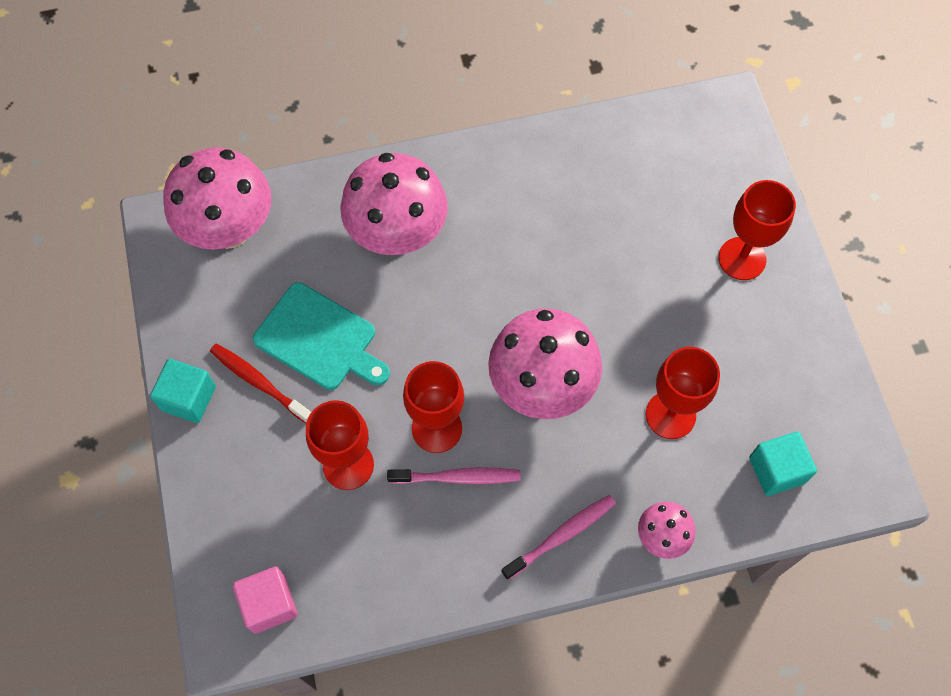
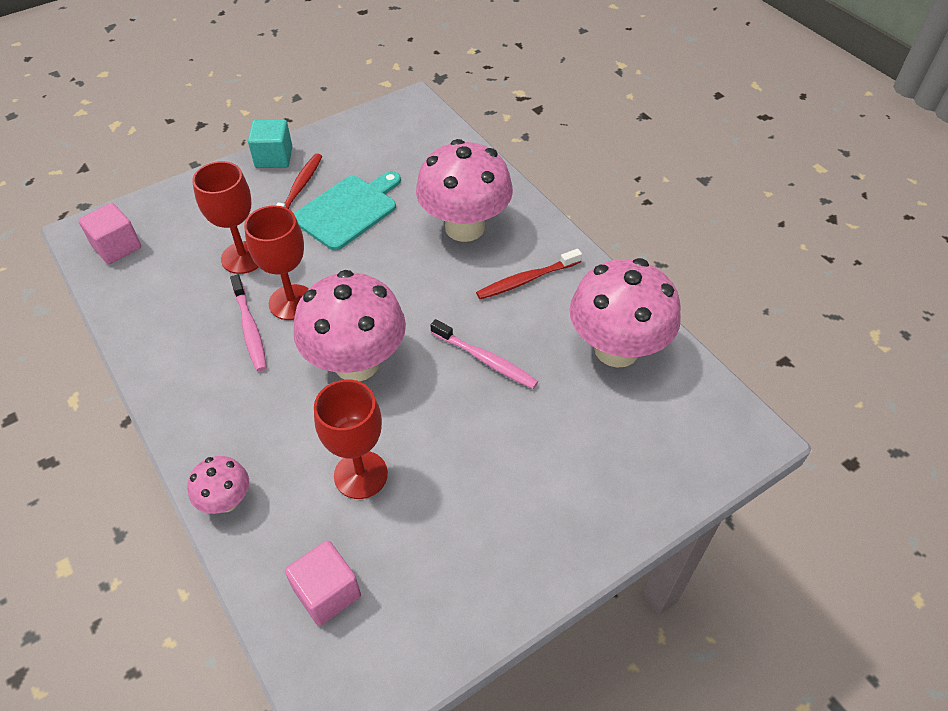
camera: 70 degrees right, 15 degrees down
pink mushroom [163,147,272,249] -> pink mushroom moved to [569,258,681,368]
turquoise cutting board [253,283,390,390] -> turquoise cutting board turned 150 degrees counterclockwise [294,171,401,250]
pink toothbrush [502,495,616,580] -> pink toothbrush moved to [431,319,539,389]
red goblet [718,180,796,280] -> none
turquoise cube [749,432,817,496] -> pink cube [285,540,361,626]
none -> red toothbrush [476,249,582,299]

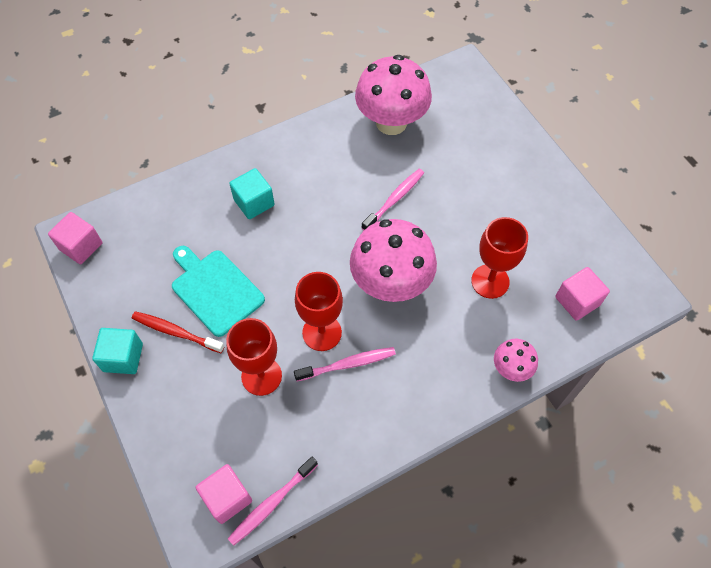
camera: 85 degrees left, 10 degrees up
pink mushroom [416,139,513,242] -> turquoise cube [229,168,274,219]
red toothbrush [476,249,582,299] -> none
none -> pink cube [48,212,102,264]
none -> pink toothbrush [228,457,318,546]

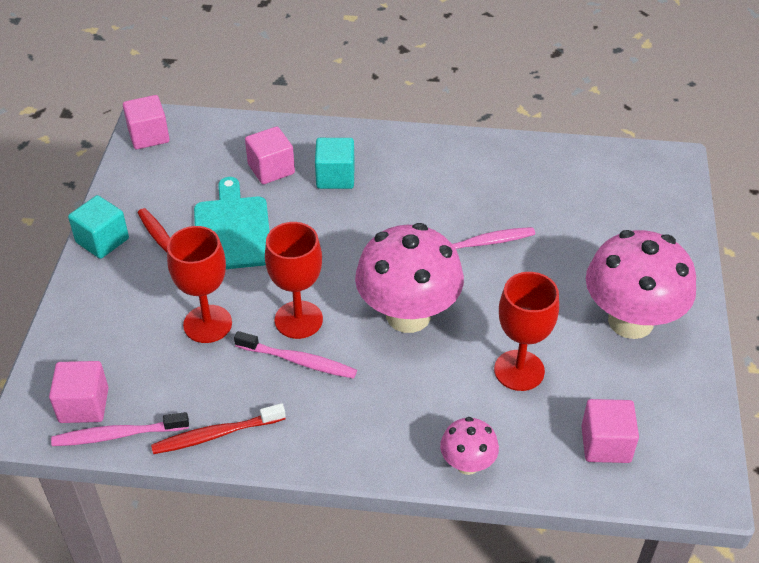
camera: 35 degrees right, 15 degrees down
pink mushroom [355,55,432,135] -> pink mushroom moved to [586,230,696,339]
none -> red toothbrush [151,403,286,454]
none -> pink cube [245,127,295,184]

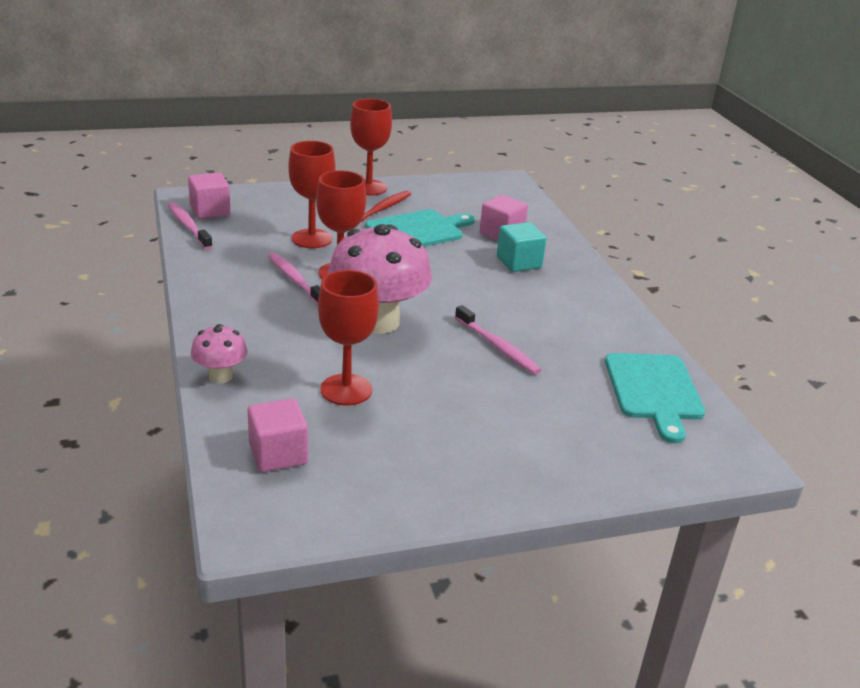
camera: 65 degrees right, 15 degrees down
turquoise cube [68,195,129,259] -> red goblet [350,99,392,195]
pink cube [123,95,169,149] -> none
red toothbrush [151,403,286,454] -> none
pink toothbrush [234,331,357,379] -> pink toothbrush turned 150 degrees clockwise [268,253,320,305]
pink mushroom [586,230,696,339] -> none
none -> turquoise cutting board [605,353,705,443]

